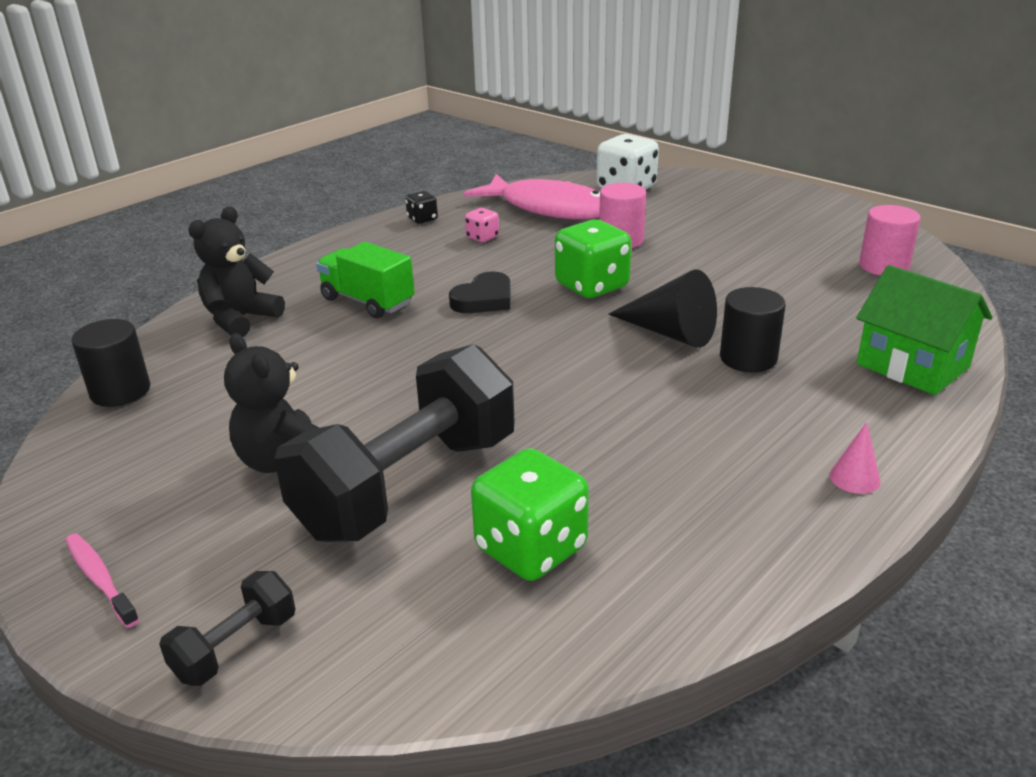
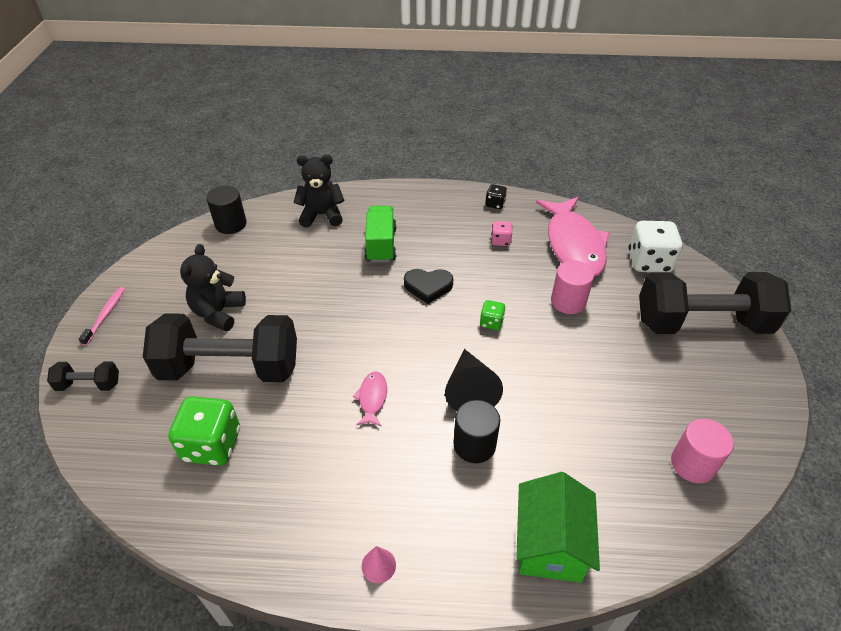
camera: 50 degrees right, 15 degrees up
green dice [555,219,631,298] -> green dice [480,300,506,330], size x0.50
none -> pink fish [353,371,387,427]
none -> black dumbbell [639,272,791,334]

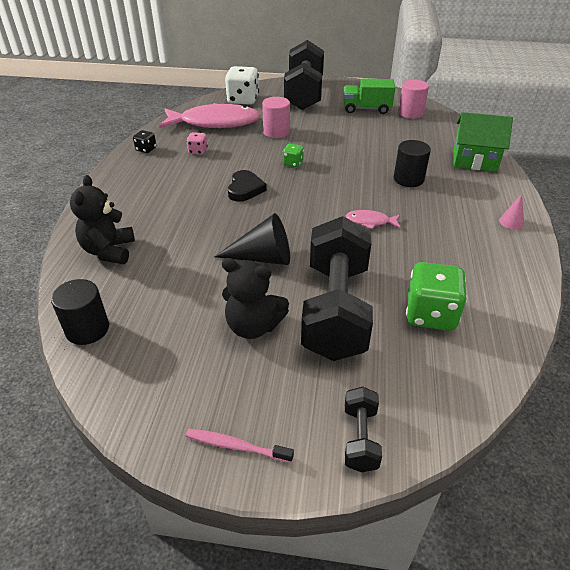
camera: 85 degrees left, 5 degrees down
green truck [365,206,396,263] -> green truck moved to [343,78,395,114]
black cone [445,349,503,411] -> black cone moved to [214,213,290,265]

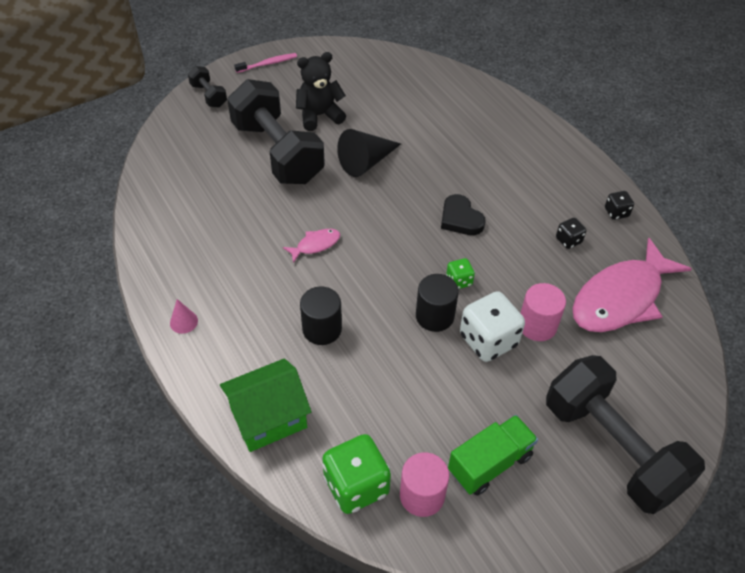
camera: 140 degrees right, 10 degrees up
black cylinder [51,279,109,345] -> black cylinder moved to [416,274,459,332]
black teddy bear [70,175,135,264] -> none
pink dice [186,132,208,155] -> black dice [556,218,587,249]
white dice [225,66,259,105] -> white dice moved to [460,291,525,362]
green dice [406,262,467,331] -> green dice moved to [322,434,391,514]

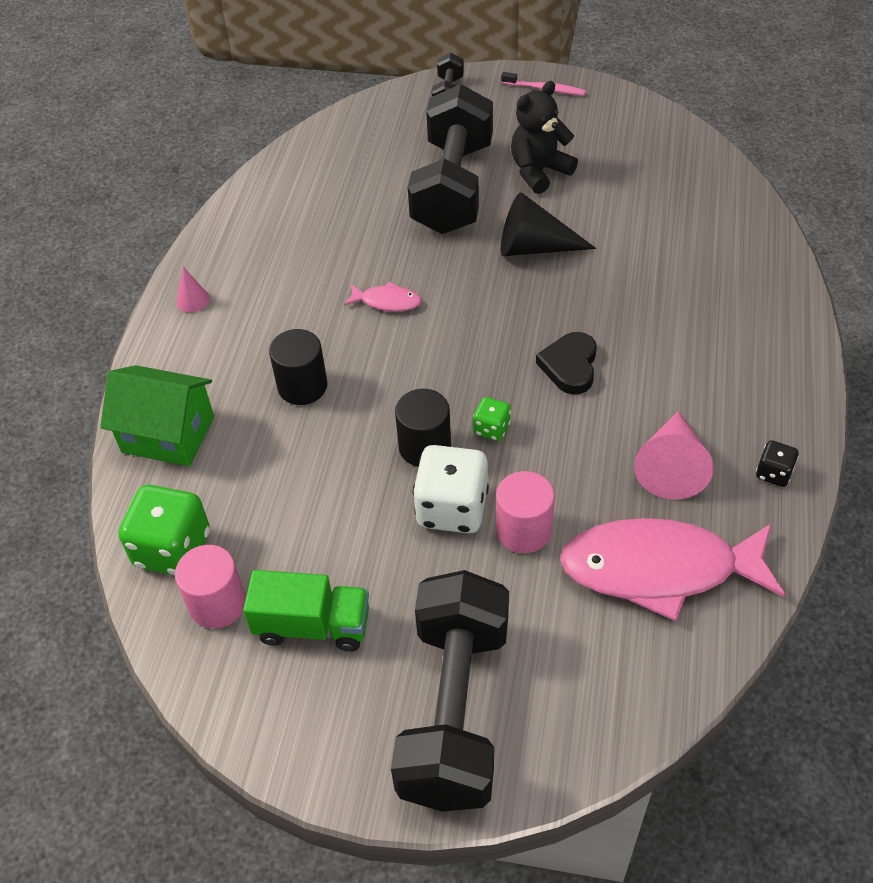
camera: 45 degrees right, 0 degrees up
black teddy bear [296,52,346,131] -> black teddy bear turned 60 degrees counterclockwise [511,81,578,194]
black dice [556,218,587,249] -> pink cone [634,411,714,500]

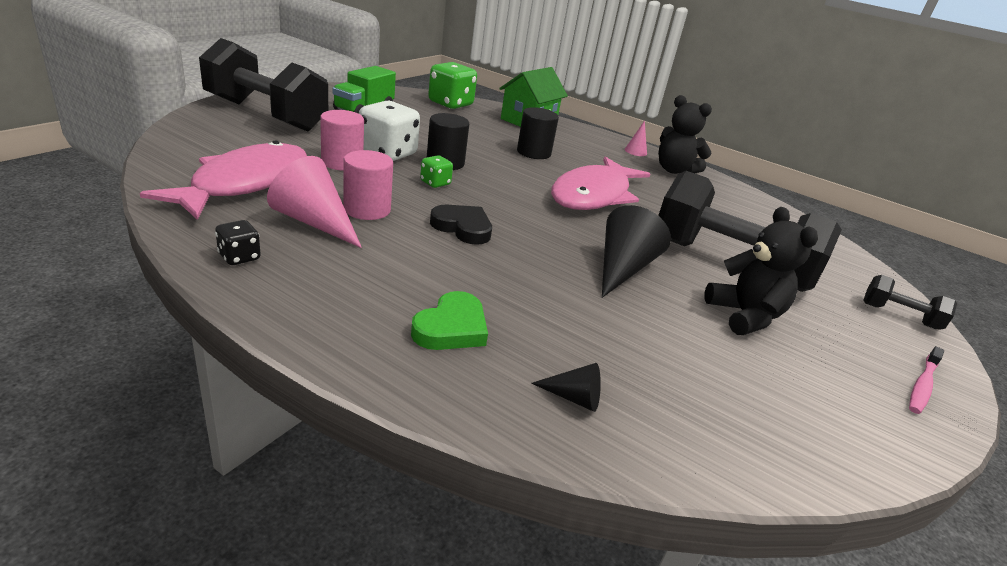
camera: 105 degrees right, 20 degrees down
pink cylinder [175,545,246,629] -> pink cylinder moved to [343,150,393,220]
pink fish [344,282,422,312] -> pink fish [551,157,650,210], size x2.34
none -> green heart [411,291,488,350]
none -> black cone [531,363,601,412]
none -> black teddy bear [658,95,712,174]

